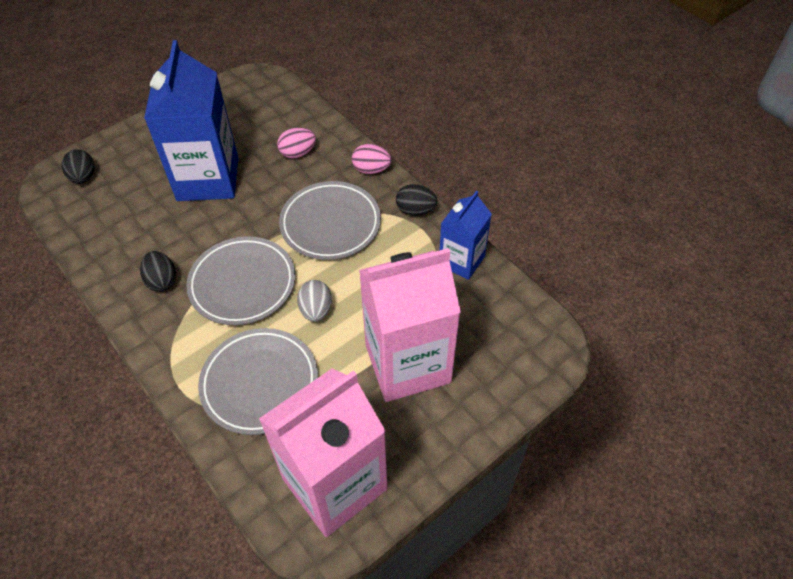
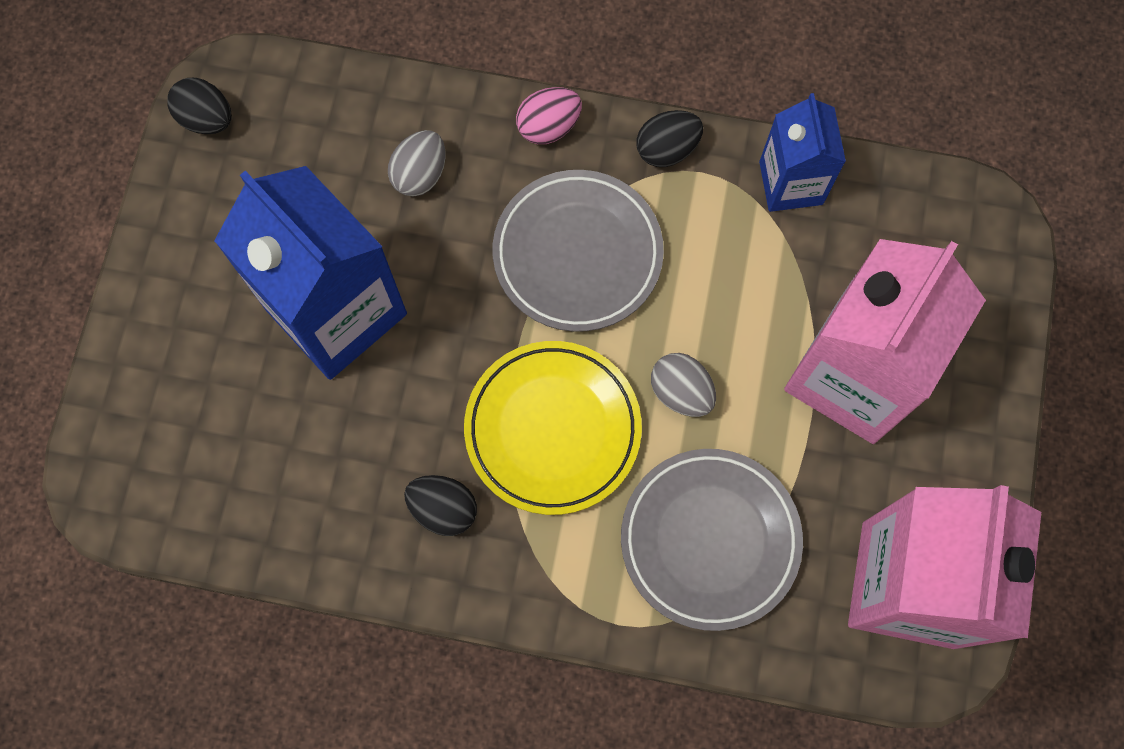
camera: 40 degrees left, 20 degrees up
black egg [62,149,94,184] -> black egg moved to [167,78,232,134]
grey plate [186,236,295,325] -> yellow plate [464,341,642,515]
pink egg [277,128,316,159] -> grey egg [388,130,445,196]

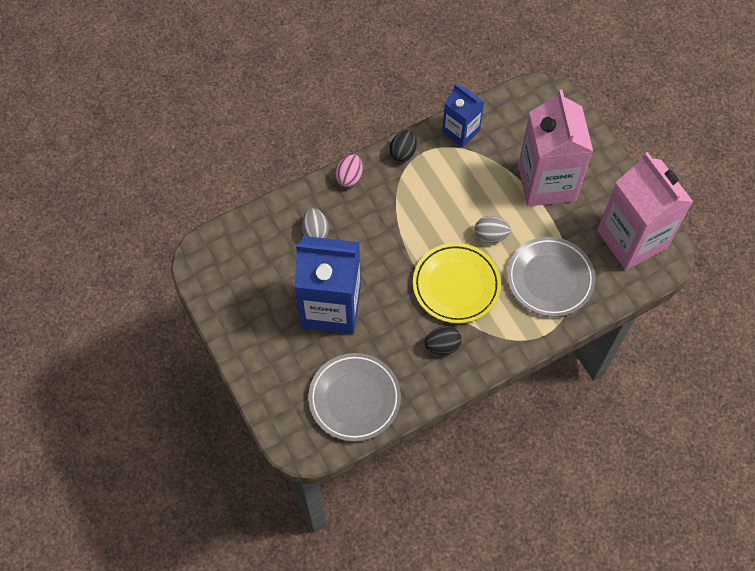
camera: 40 degrees left, 10 degrees down
black egg [167,78,232,134] -> none
grey plate [493,170,664,332] -> grey plate moved to [308,353,401,442]

